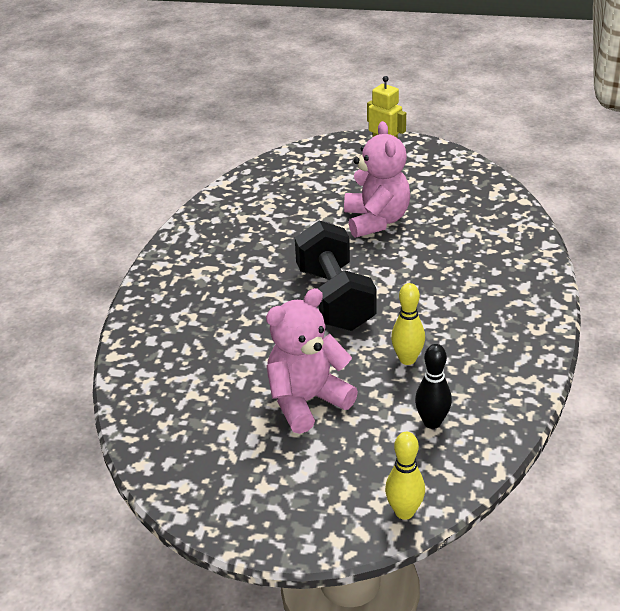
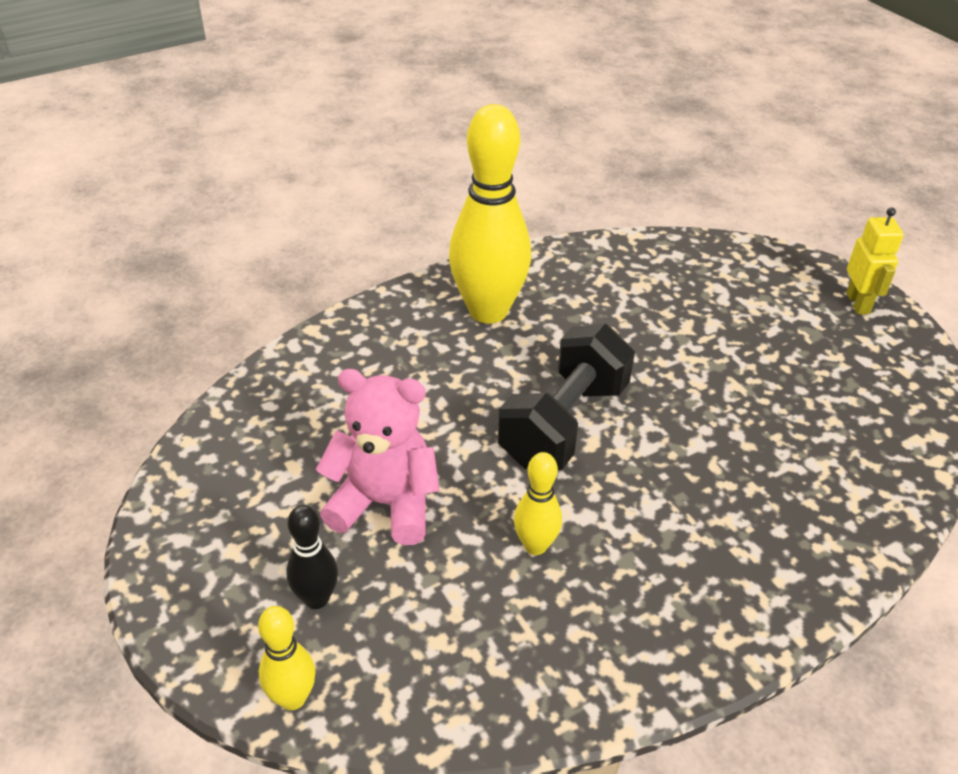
camera: 45 degrees right, 5 degrees up
pink teddy bear [344,121,410,238] -> none
black bowling pin [415,344,452,429] -> black bowling pin moved to [286,505,338,609]
none -> yellow bowling pin [449,104,531,324]

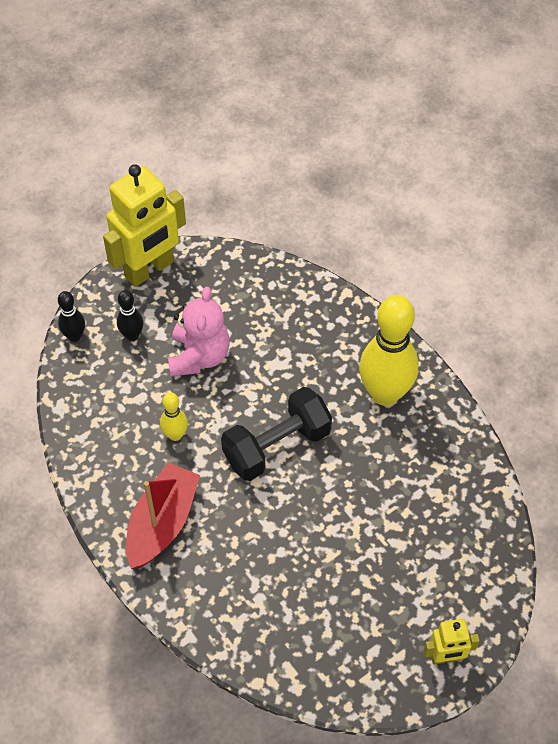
camera: 85 degrees right, 15 degrees up
yellow bowling pin [258,606,316,710] -> black bowling pin [58,291,85,342]
black dumbbell [498,324,635,470] -> black dumbbell turned 60 degrees counterclockwise [221,387,332,481]
none -> yellow robot [103,164,186,287]
none -> red boat [126,462,200,569]

